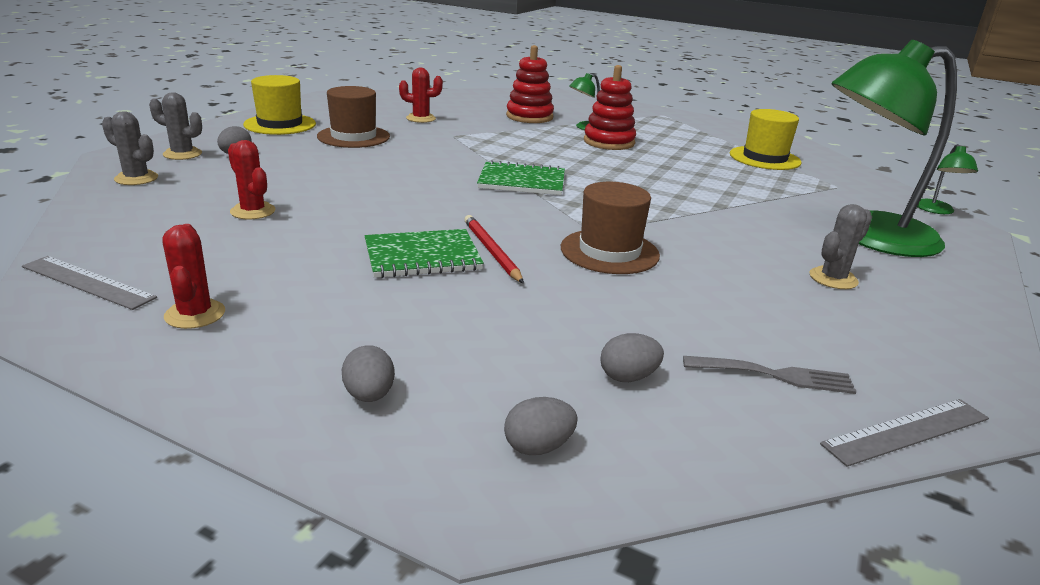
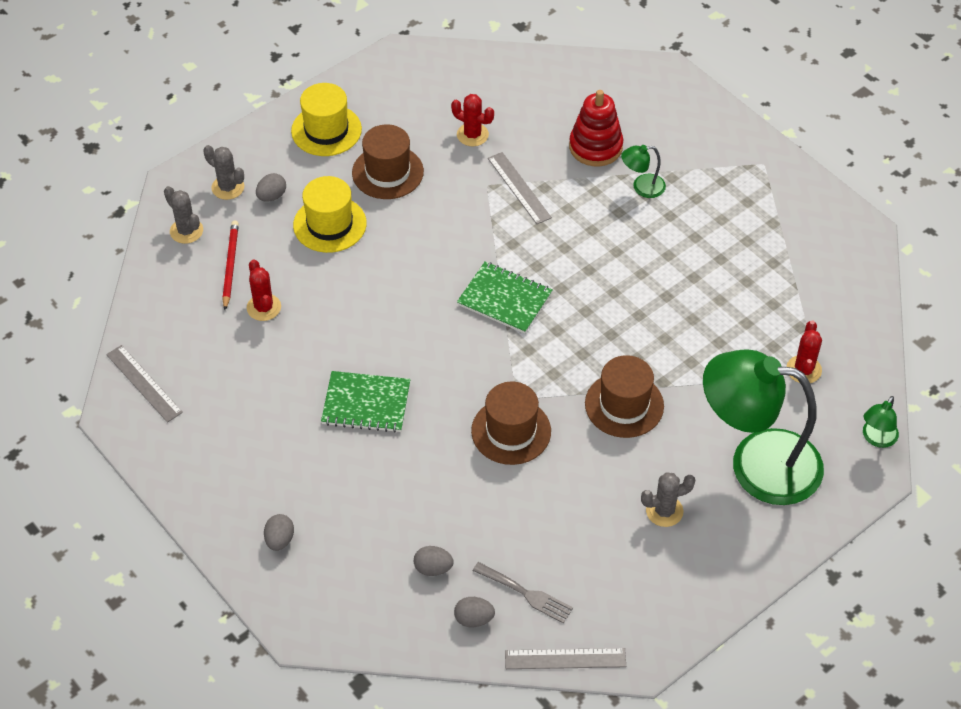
camera: 25 degrees right, 25 degrees up
red cactus [162,224,225,329] -> red cactus moved to [786,321,822,383]
red pencil [464,215,524,284] -> red pencil moved to [222,220,239,310]
grey egg [504,397,578,455] -> grey egg moved to [454,597,495,627]
red stacking toy [584,65,636,150] -> none
yellow hat [730,109,801,170] -> yellow hat moved to [293,176,367,253]
none -> grey ruler [488,152,552,224]
none -> brown hat [585,355,664,438]

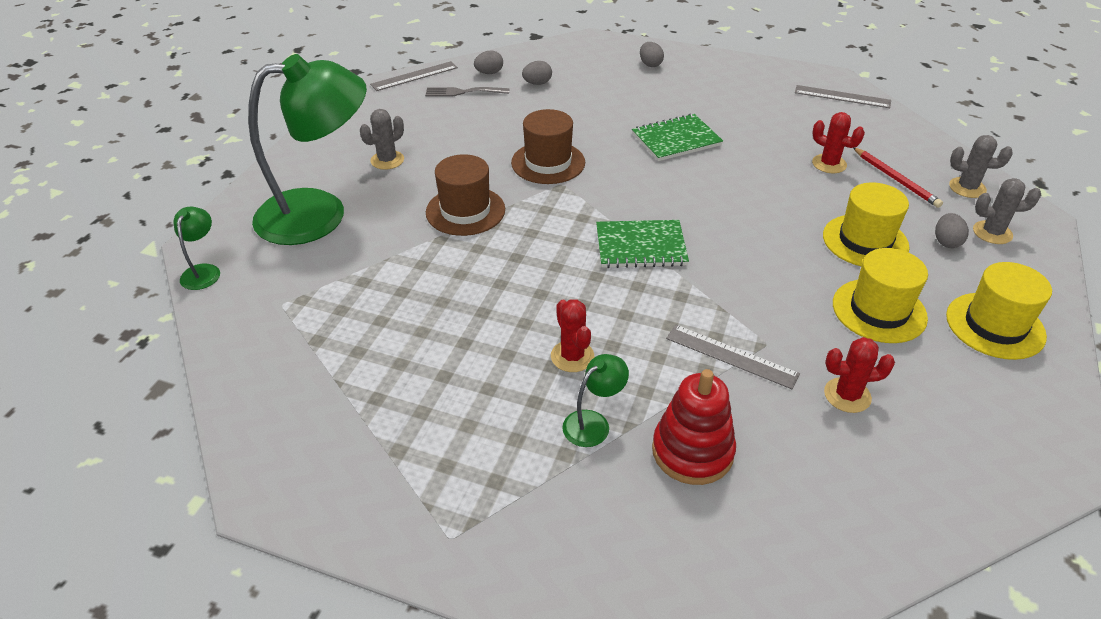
camera: 150 degrees right, 10 degrees down
brown hat [352,124,424,199] -> yellow hat [833,248,928,343]
red cactus [786,321,822,383] -> red cactus moved to [551,299,594,372]

